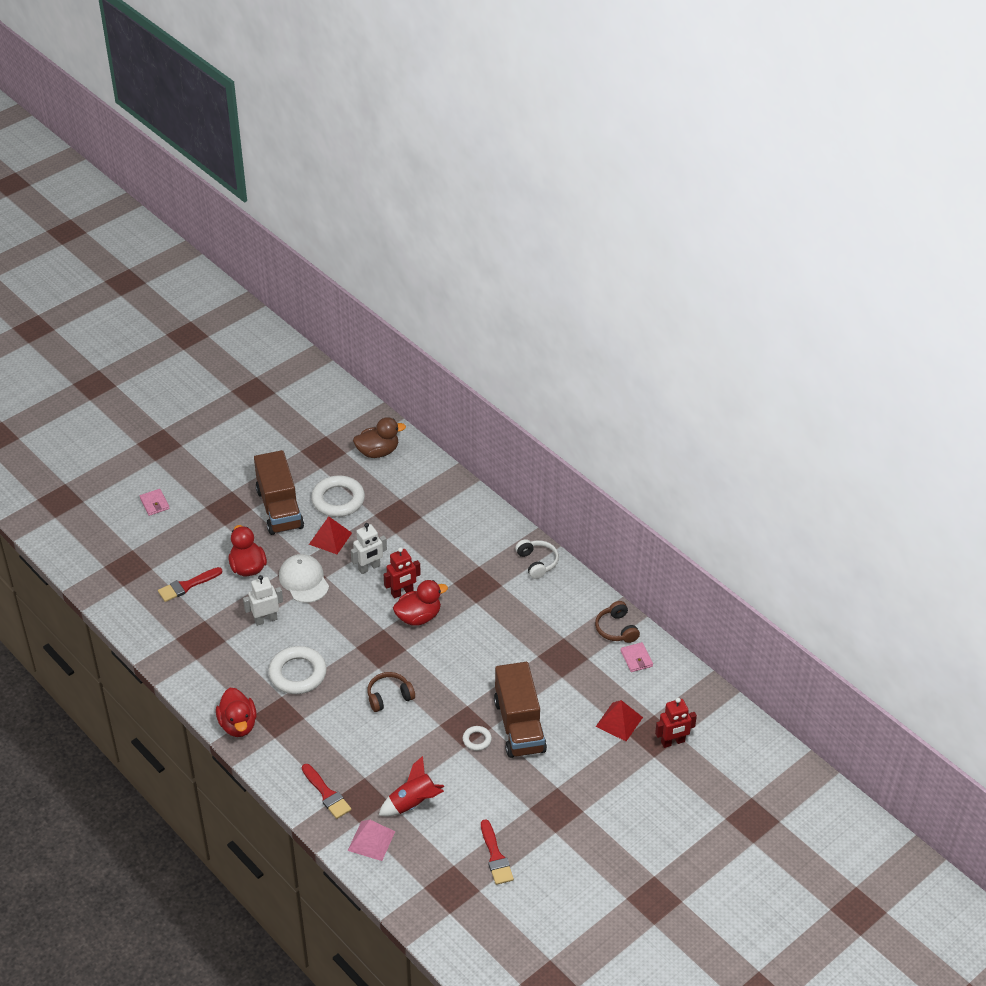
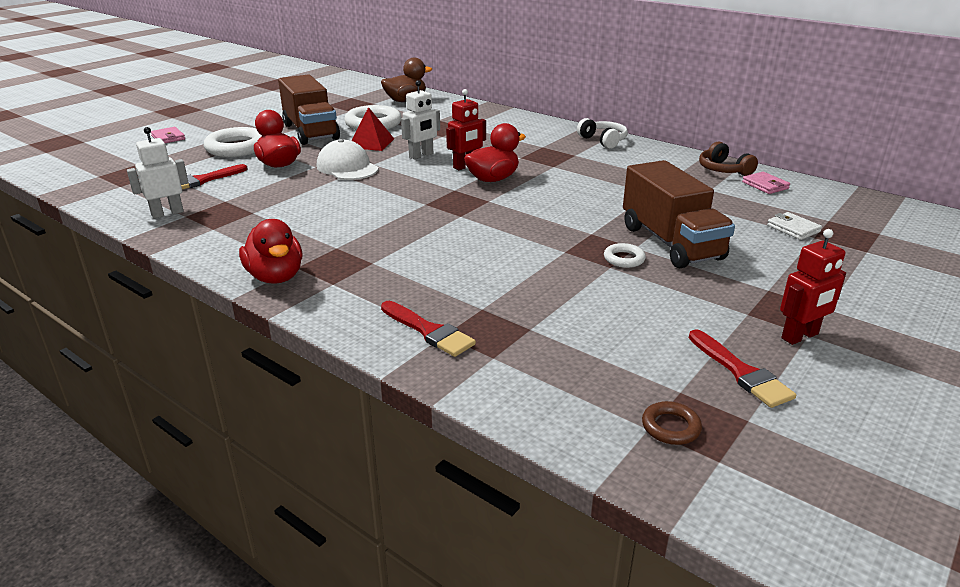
camera: 10 degrees left, 15 degrees down
white robot [243,575,283,626] -> white robot moved to [127,127,189,219]
white ring [268,646,327,694] -> white ring moved to [204,127,262,157]
pink pyramid [348,820,395,861] -> none
brown headphones [367,672,415,712] -> none
red rocket [379,756,444,816] -> none
red pyramid [596,700,643,741] -> white wallet [767,212,822,240]
red robot [655,698,697,748] -> red robot moved to [780,229,846,345]
none -> brown ring [642,401,702,445]

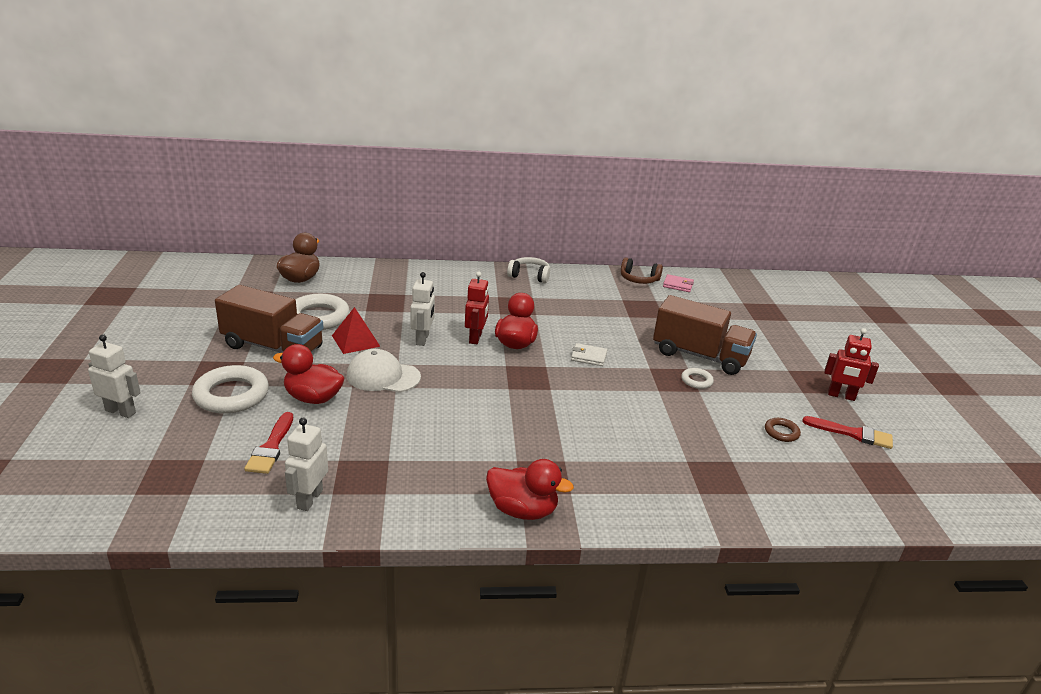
camera: 45 degrees left, 0 degrees up
pink wallet [151,127,185,143] -> white robot [88,334,141,418]
red brush [381,301,476,357] -> none
brown ring [642,401,702,445] -> brown ring moved to [765,418,801,442]
white wallet [767,212,822,240] -> white wallet moved to [571,343,607,366]
red robot [780,229,846,345] -> red robot turned 90 degrees clockwise [824,328,879,401]

